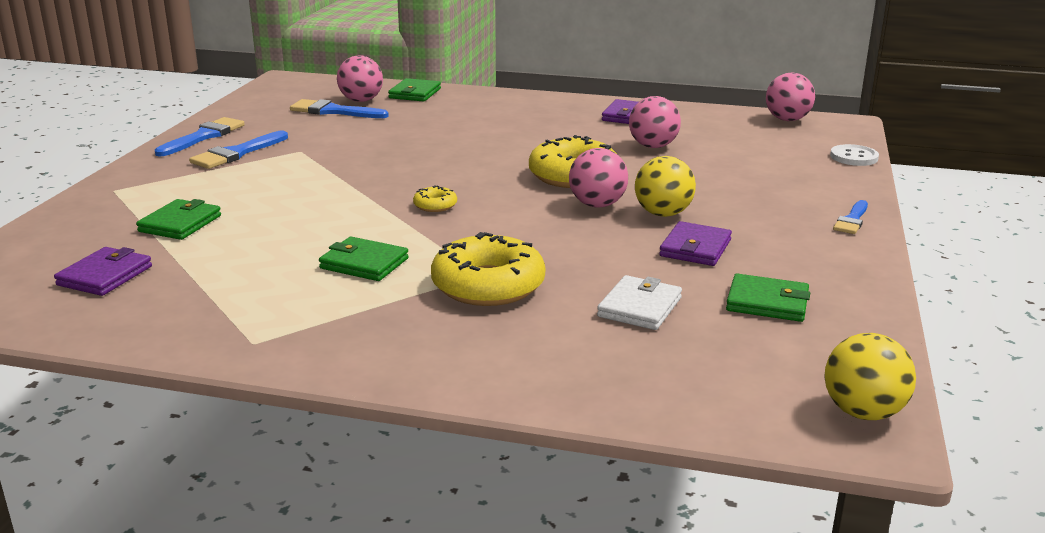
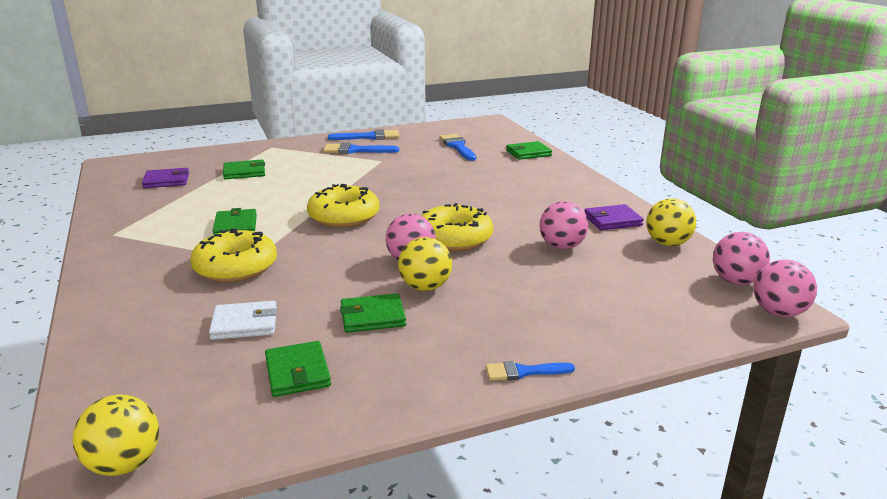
camera: 55 degrees right, 0 degrees up
pink ball [337,55,383,102] -> pink ball moved to [754,260,817,317]
yellow donut [413,185,457,212] -> yellow donut [307,184,379,227], size x2.20
purple wallet [659,221,732,266] -> green wallet [340,293,406,333]
white button [830,144,879,166] -> none
none -> yellow ball [646,198,696,246]

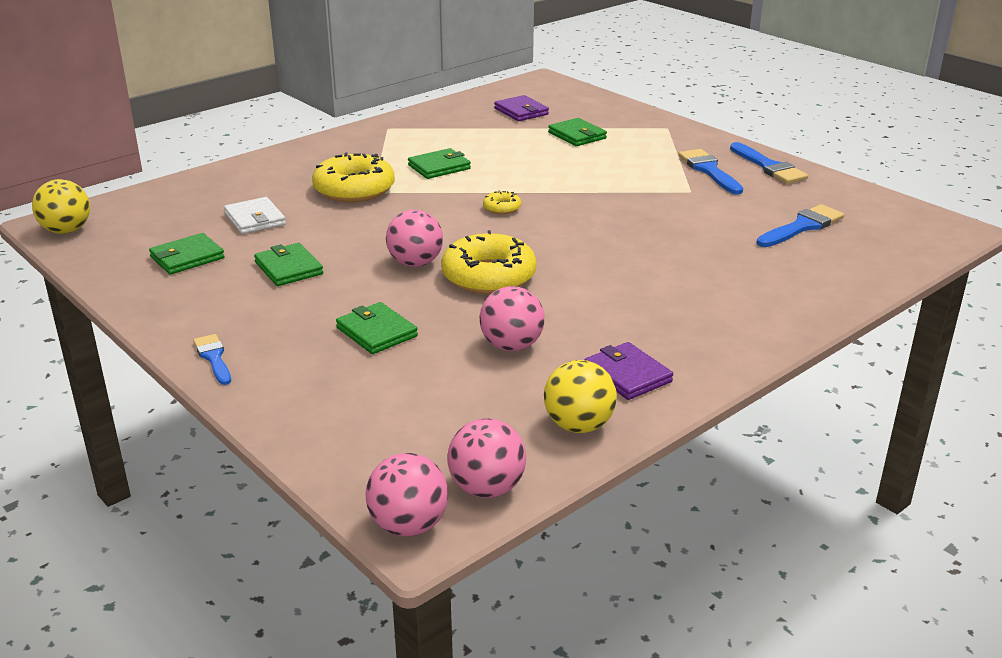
camera: 70 degrees right, 5 degrees up
yellow donut [307,184,379,227] -> yellow donut [483,190,521,214], size x0.45
yellow ball [398,237,452,291] -> none
green wallet [506,141,552,160] -> green wallet moved to [336,302,418,354]

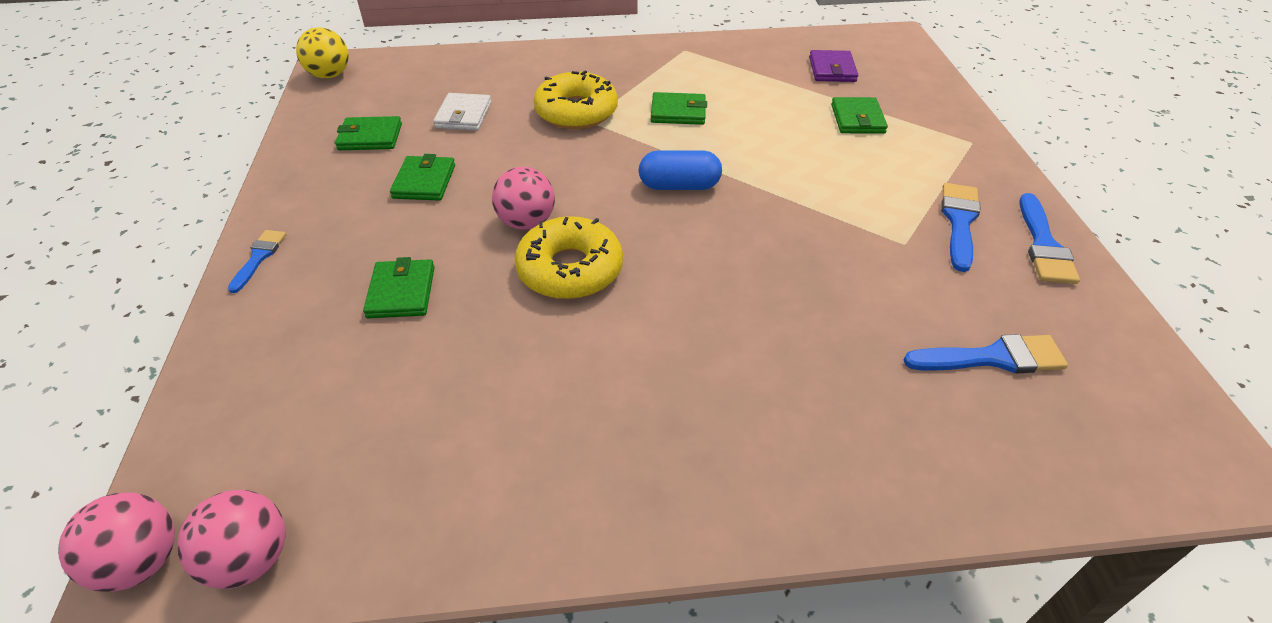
camera: 35 degrees right, 15 degrees up
pink ball [480,286,545,351] -> none
yellow donut [483,190,521,214] -> blue capsule [639,150,722,190]
yellow ball [544,360,617,433] -> none
purple wallet [584,342,673,400] -> none

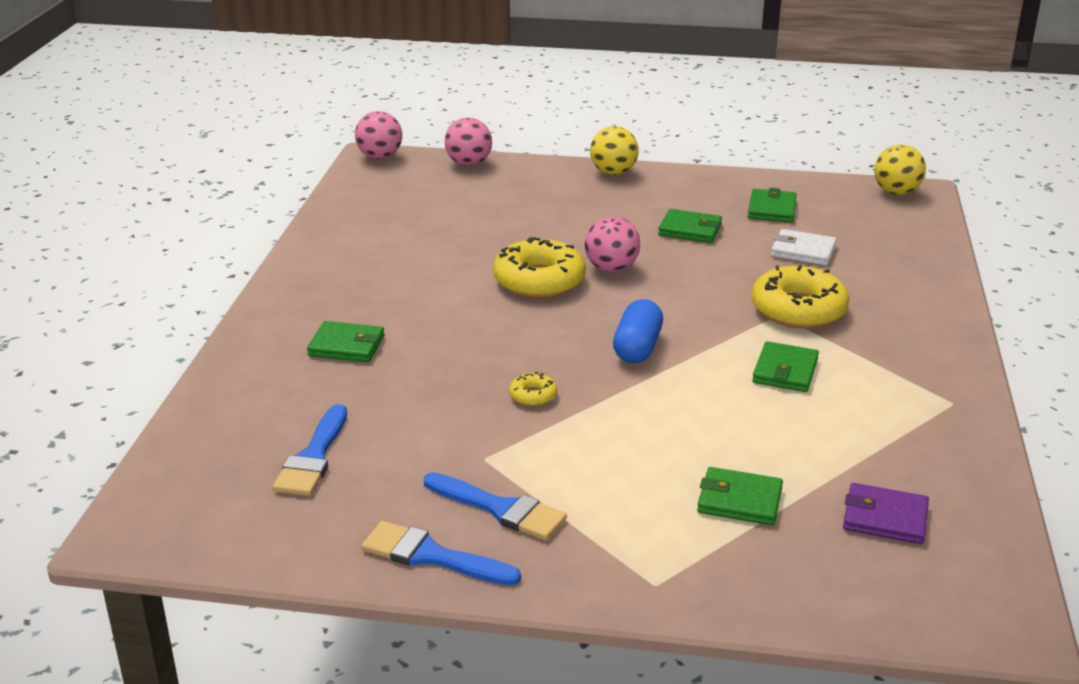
camera: 105 degrees right, 15 degrees down
pink ball [177,490,286,589] -> pink ball moved to [445,118,492,166]
blue brush [228,230,287,293] -> yellow ball [590,126,638,175]
green wallet [363,257,435,318] -> green wallet moved to [307,321,384,362]
none -> yellow donut [509,372,557,406]

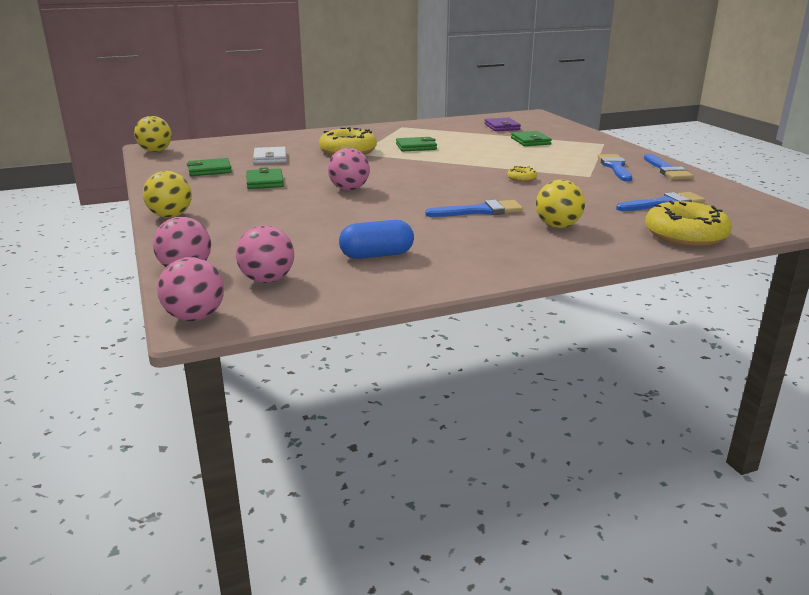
camera: 120 degrees left, 5 degrees down
green wallet [307,321,384,362] -> yellow ball [536,180,585,228]
yellow donut [493,237,586,298] -> yellow donut moved to [645,200,732,247]
blue capsule [613,299,663,363] -> blue capsule moved to [339,220,414,259]
none -> pink ball [236,225,294,283]
none -> blue brush [425,200,523,217]

